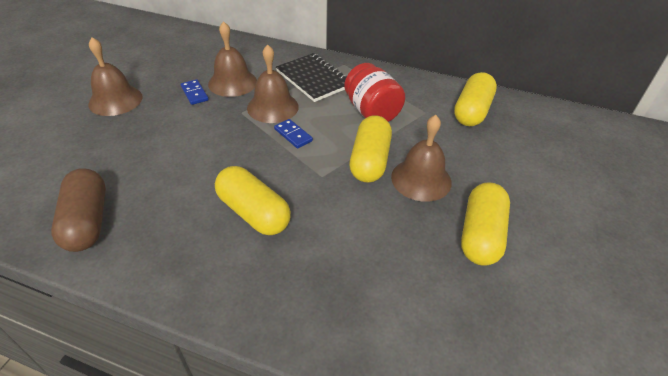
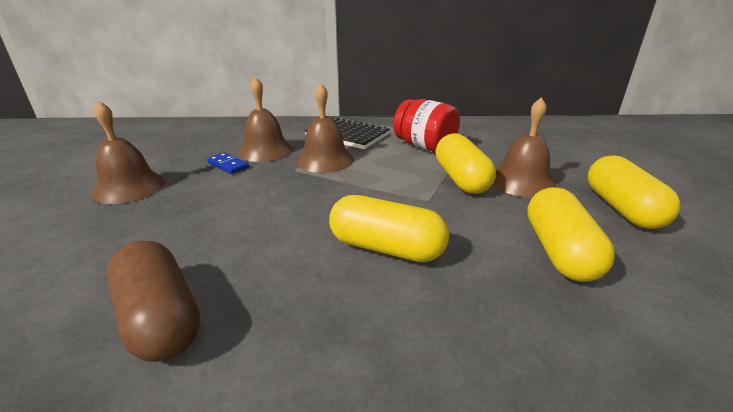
camera: 20 degrees left, 15 degrees down
blue domino [274,119,313,149] -> none
yellow capsule [454,72,497,126] -> yellow capsule moved to [527,187,615,282]

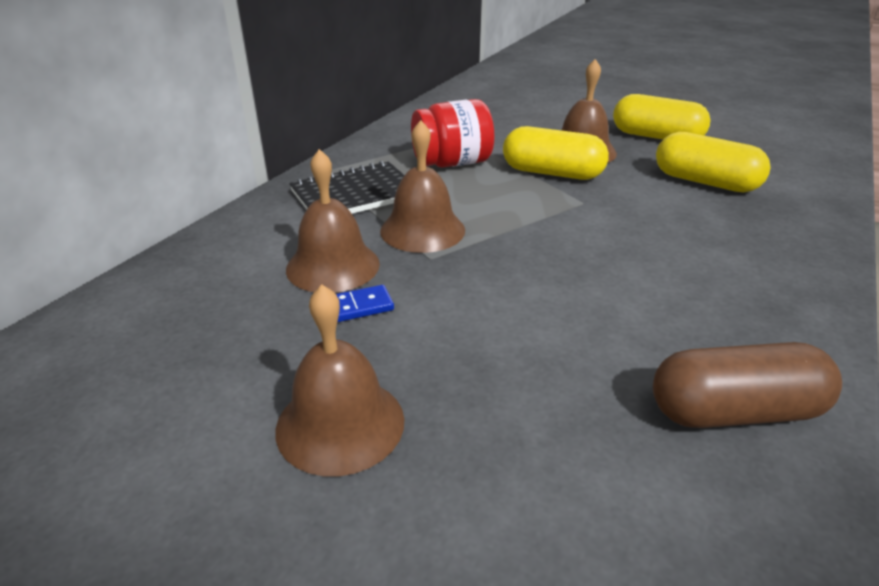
camera: 60 degrees left, 5 degrees up
yellow capsule [329,195,449,262] -> none

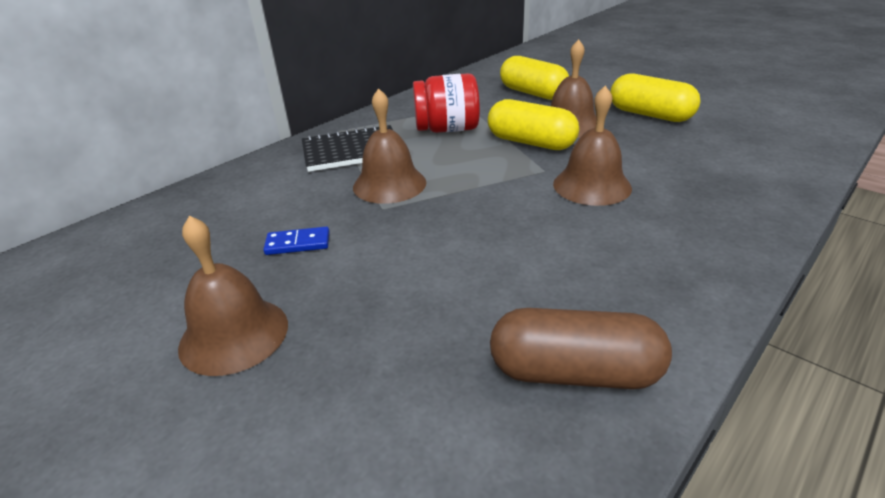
camera: 15 degrees right, 0 degrees up
brown bell [286,149,380,293] -> brown bell moved to [553,86,632,206]
yellow capsule [656,132,771,192] -> yellow capsule moved to [500,56,569,100]

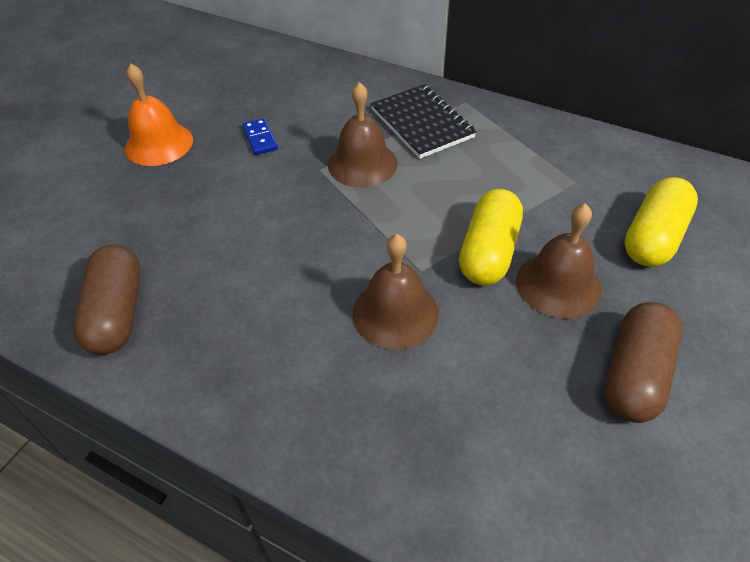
camera: 75 degrees right, 15 degrees up
brown bell [178,216,288,376] -> orange bell [125,63,193,166]
red jar [413,73,480,133] -> none
yellow capsule [610,74,700,122] -> brown capsule [604,302,682,423]

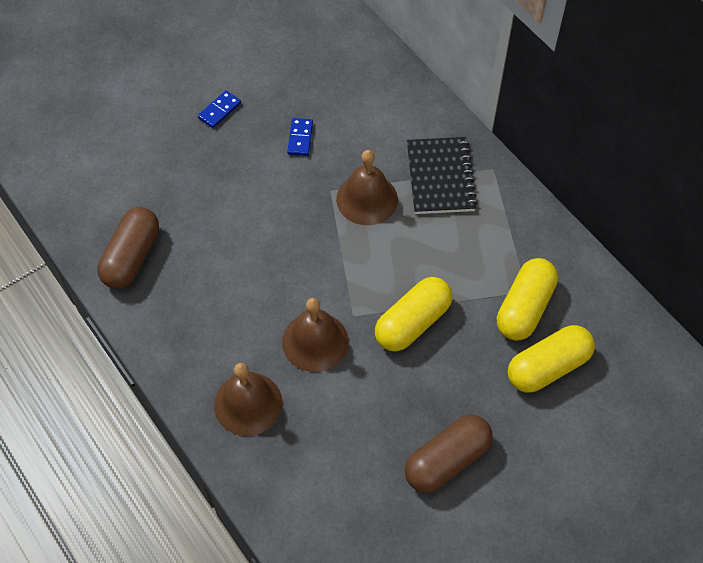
camera: 25 degrees right, 10 degrees up
orange bell [125,63,193,166] -> blue domino [198,91,241,128]
brown bell [516,204,602,319] -> brown bell moved to [214,363,283,436]
none -> yellow capsule [497,258,558,341]

